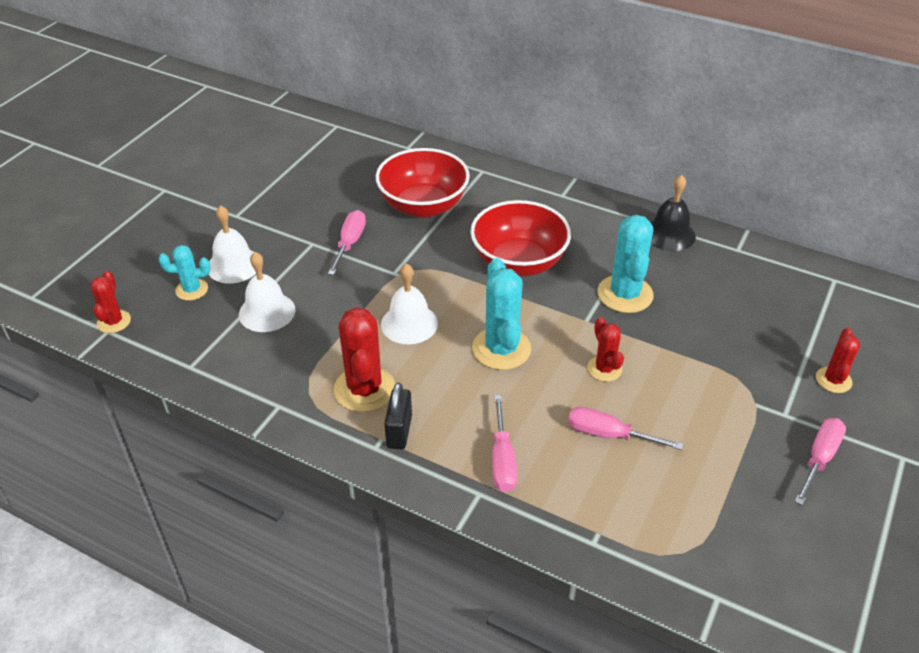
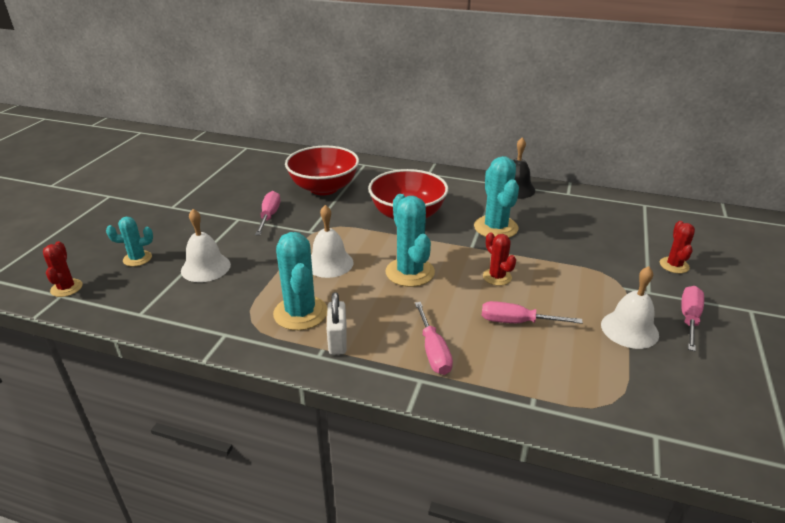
camera: 10 degrees left, 10 degrees down
white bell [208,205,256,283] -> white bell moved to [601,266,659,349]
red cactus [334,307,395,412] -> turquoise cactus [273,232,327,330]
black padlock [384,383,412,450] -> white padlock [327,292,347,355]

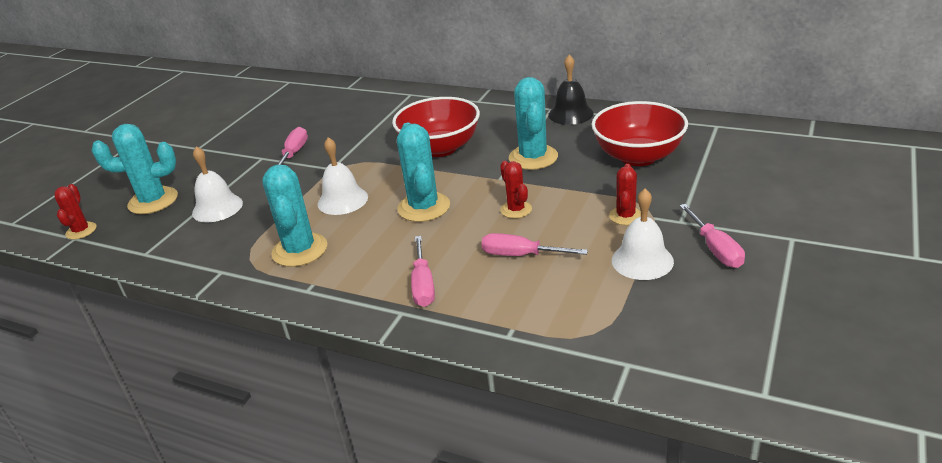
camera: 10 degrees right, 0 degrees up
turquoise cactus [106,217,153,267] -> turquoise cactus [91,124,178,214], size x1.73
red bowl [285,146,359,195] -> red bowl moved to [591,101,688,166]
white padlock [327,292,347,355] -> none
red cactus [660,221,695,273] -> red cactus moved to [609,164,641,225]
pink screwdriver [681,286,704,351] -> pink screwdriver turned 135 degrees clockwise [679,204,745,268]

